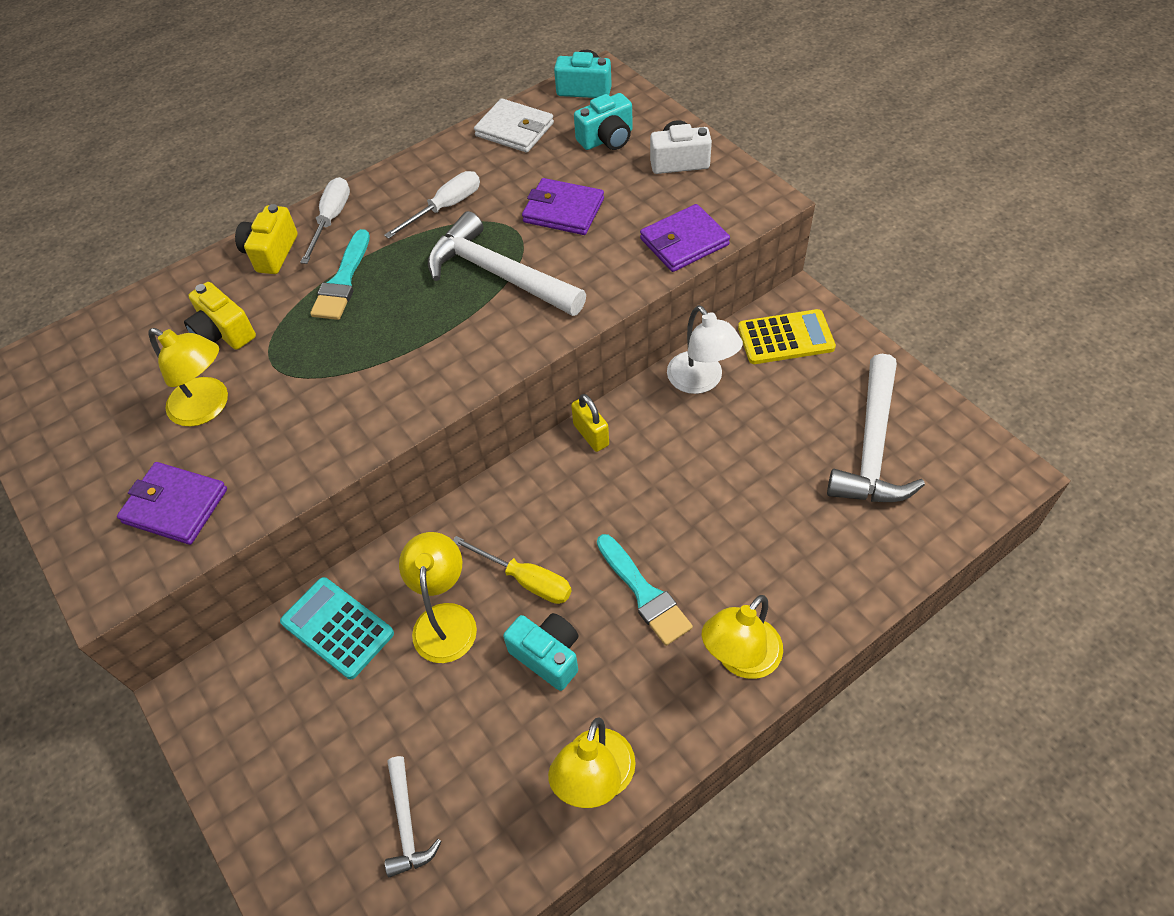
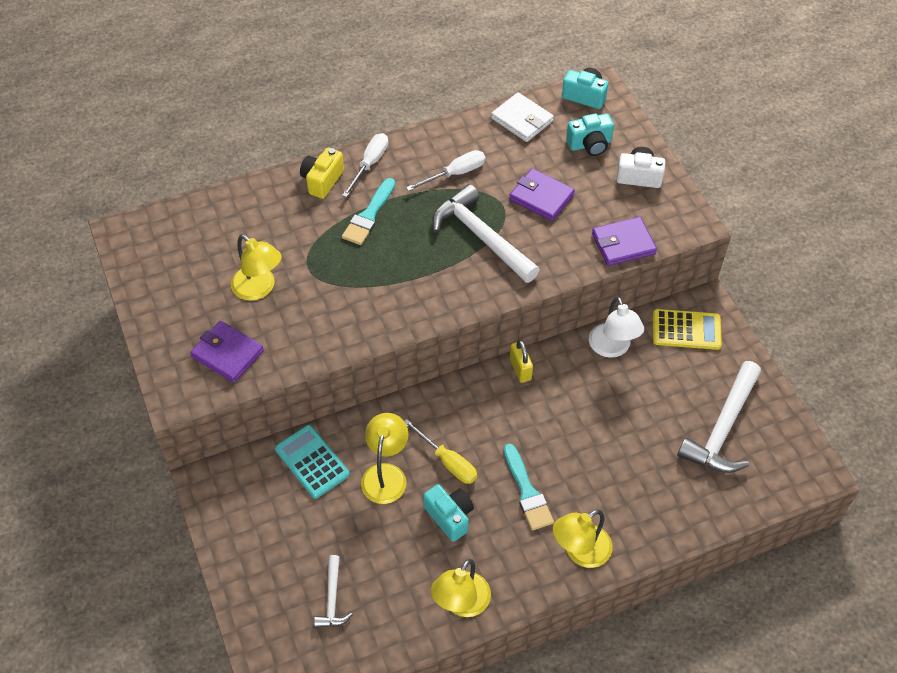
camera: 10 degrees right, 0 degrees up
yellow camera [184,282,256,350] -> none

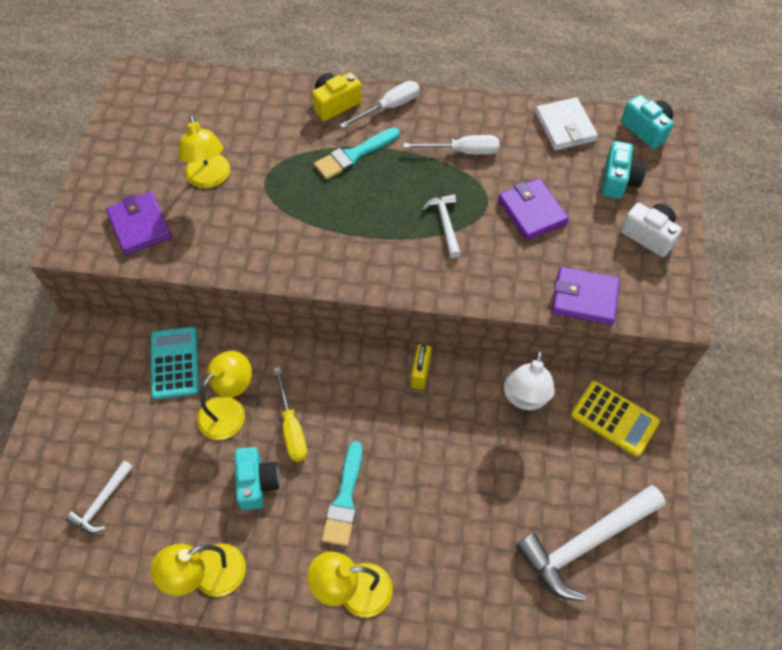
camera: 30 degrees right, 5 degrees up
white hammer [432,184,540,283] -> white hammer [422,194,461,258], size x0.52
turquoise camera [566,113,614,156] -> turquoise camera turned 90 degrees counterclockwise [602,141,646,199]

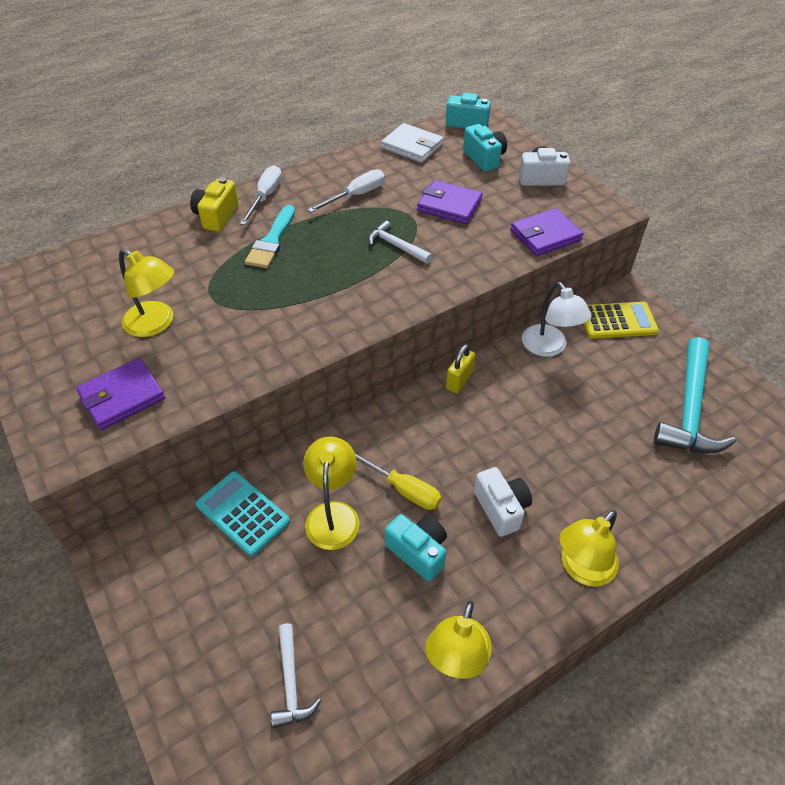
camera: 40 degrees left, 10 degrees down
purple wallet [106,191,172,255] -> purple wallet turned 60 degrees counterclockwise [76,358,165,430]
turquoise brush [322,441,362,546] -> white camera [474,467,532,537]
yellow padlock [411,344,432,389] -> yellow padlock turned 60 degrees clockwise [446,344,476,393]
white hammer [516,485,666,601] -> turquoise hammer [654,337,736,453]

